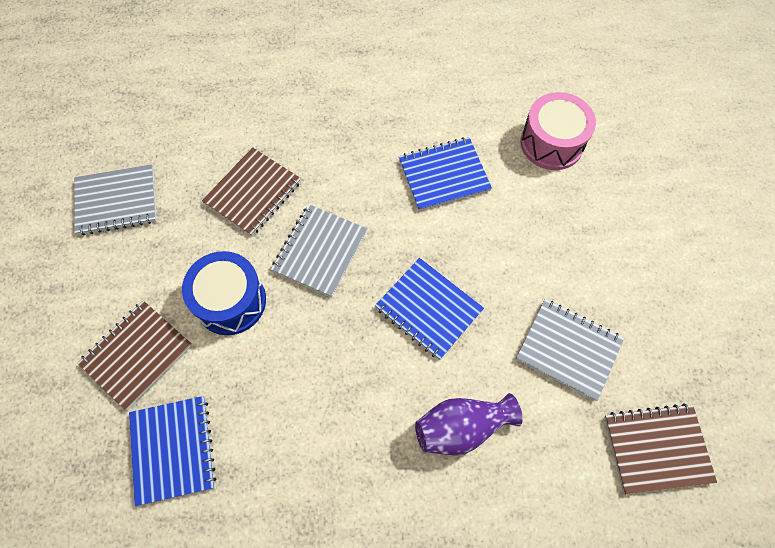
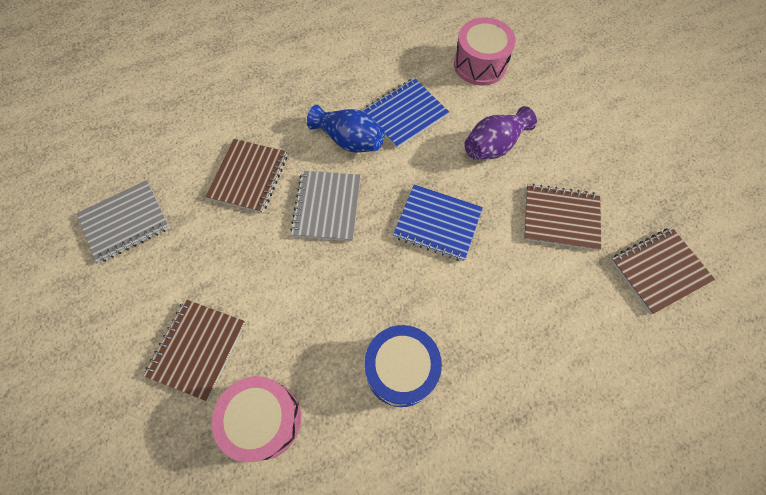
camera: 20 degrees left, 0 degrees up
blue notebook [129,396,216,506] -> pink drum [212,376,301,462]
blue drum [182,251,266,335] -> blue drum moved to [364,325,442,407]
purple vase [415,393,523,456] -> purple vase moved to [464,106,537,160]
grey notebook [516,299,624,401] -> brown notebook [524,184,601,251]
none -> blue vase [307,105,385,152]

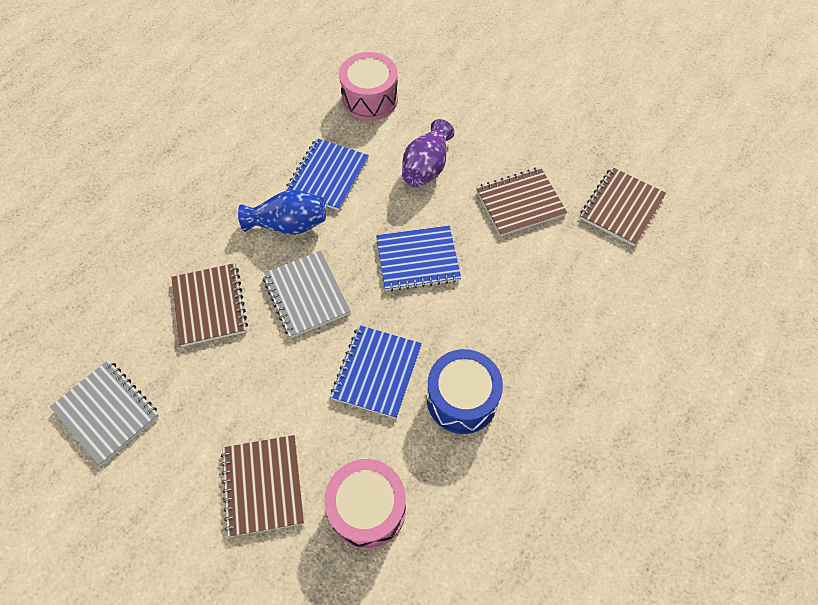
camera: 30 degrees left, 5 degrees down
grey notebook [76,180,170,263] -> grey notebook turned 75 degrees counterclockwise [50,360,159,465]
none -> blue notebook [330,325,422,419]

